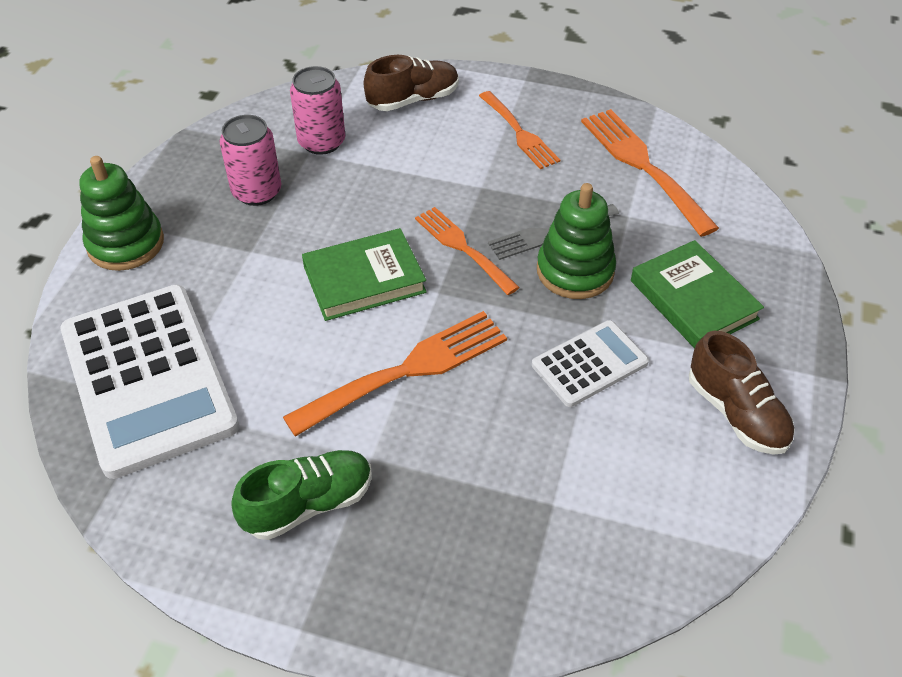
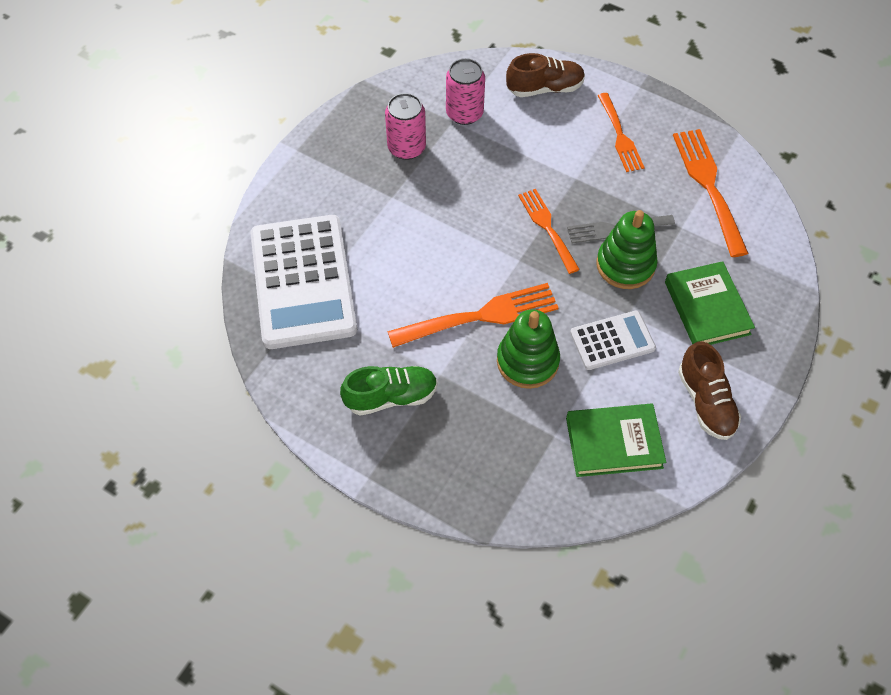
camera: 15 degrees right, 10 degrees up
green stacking toy [79,156,164,271] -> green stacking toy moved to [497,309,560,389]
green book [302,228,427,321] -> green book moved to [566,403,666,477]

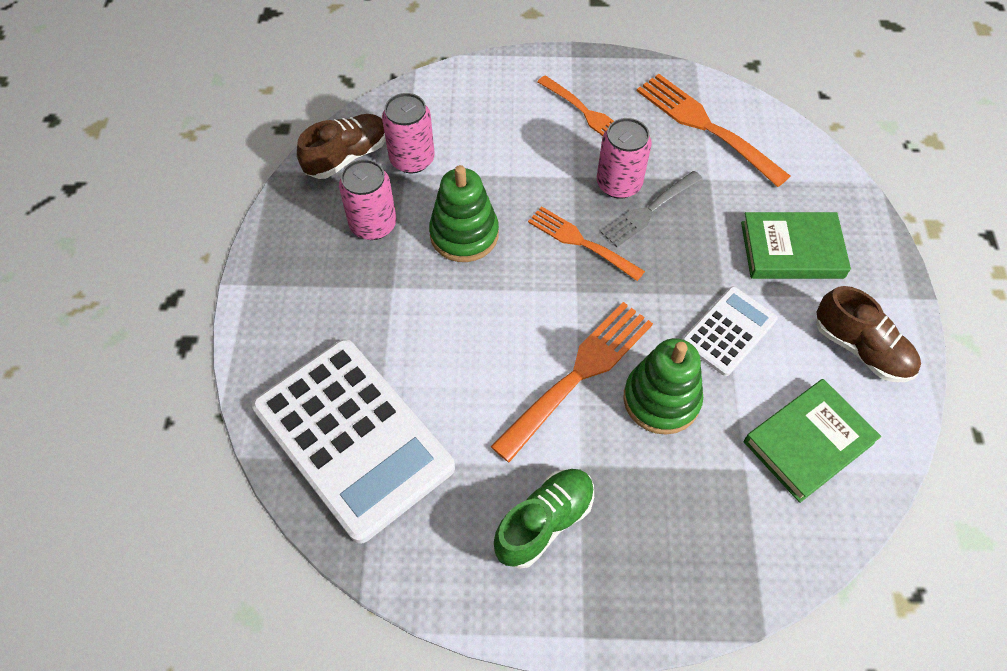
camera: 30 degrees left, 0 degrees up
brown shoe [506,53,585,97] -> brown shoe moved to [297,114,386,179]
green stacking toy [596,210,658,289] -> green stacking toy moved to [429,165,499,262]
green book [665,261,755,345] -> green book turned 45 degrees counterclockwise [741,212,851,279]
none -> pink can [597,118,652,199]

